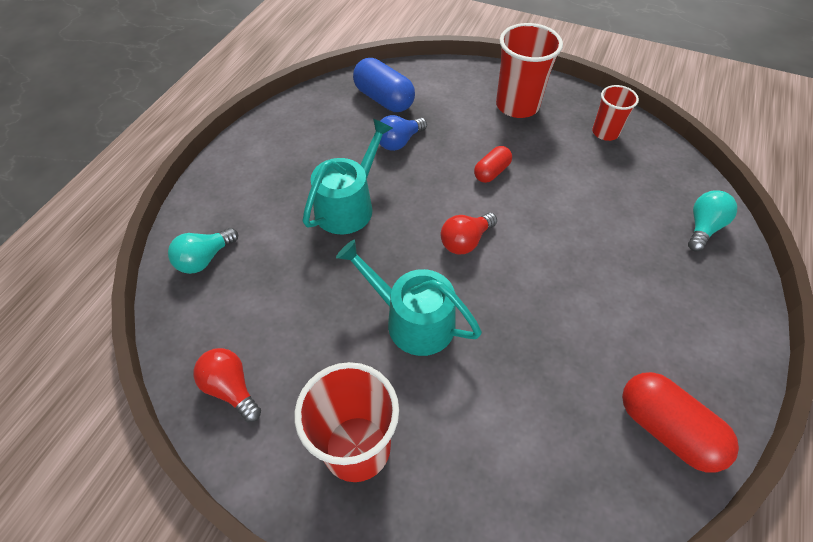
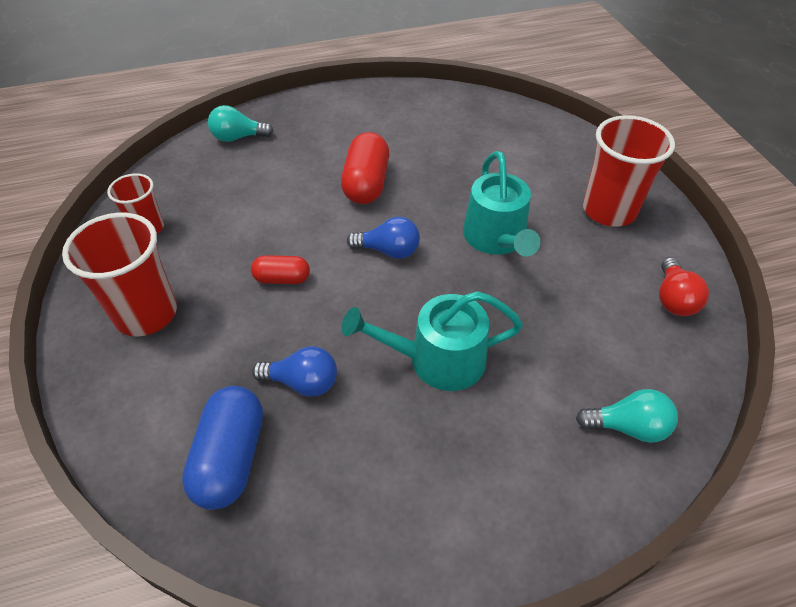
camera: 130 degrees left, 5 degrees down
red light bulb [441,213,497,255] -> blue light bulb [347,217,420,259]
red capsule [622,372,739,473] -> red capsule moved to [341,132,389,204]

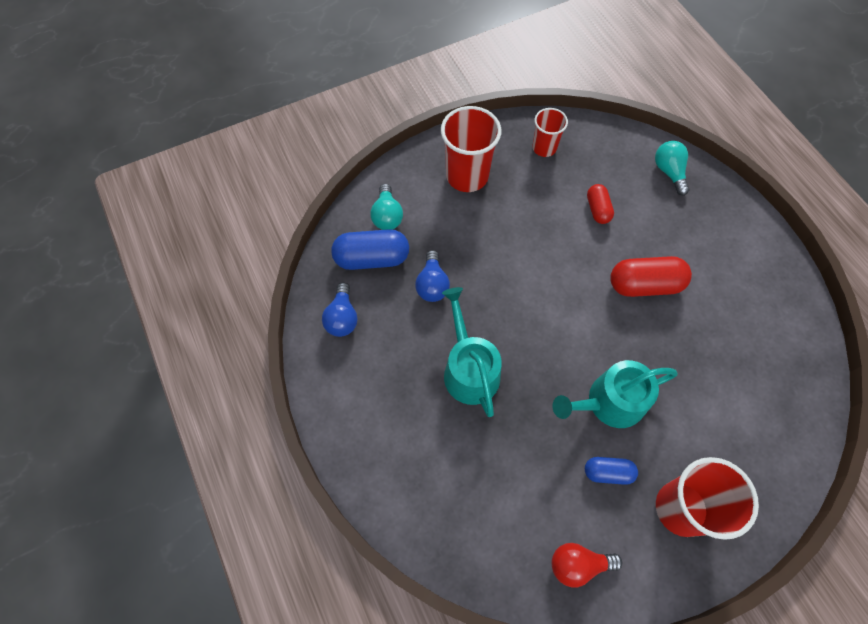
camera: 80 degrees right, 15 degrees up
red capsule [251,255,310,284] -> red capsule moved to [587,184,614,224]
blue light bulb [347,217,420,259] -> blue light bulb moved to [322,282,357,337]
turquoise light bulb [576,389,678,443] -> turquoise light bulb moved to [370,184,403,230]
none -> blue capsule [585,457,638,485]

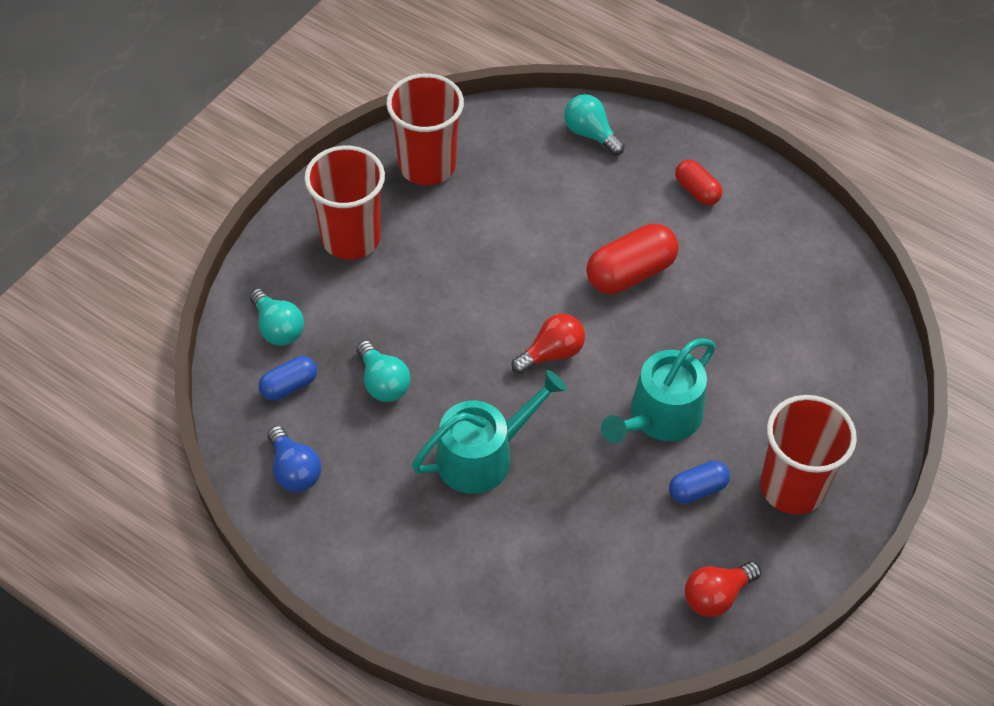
camera: 30 degrees left, 10 degrees down
blue capsule [331,229,409,270] -> blue capsule [259,356,317,401], size x0.59
blue light bulb [415,250,450,302] -> turquoise light bulb [356,340,411,402]
turquoise watering can [442,287,502,417] -> turquoise watering can turned 105 degrees clockwise [412,370,567,494]
red cup [532,108,568,157] -> red cup [386,73,464,185], size x1.70
red capsule [587,184,614,224] -> red capsule moved to [675,160,722,205]
none -> red light bulb [511,314,585,374]

